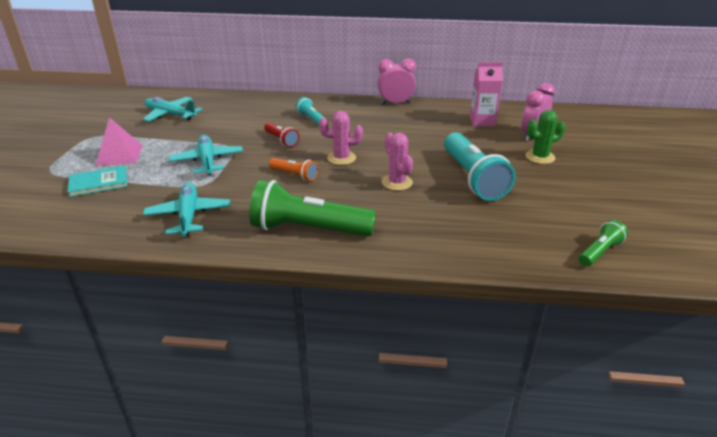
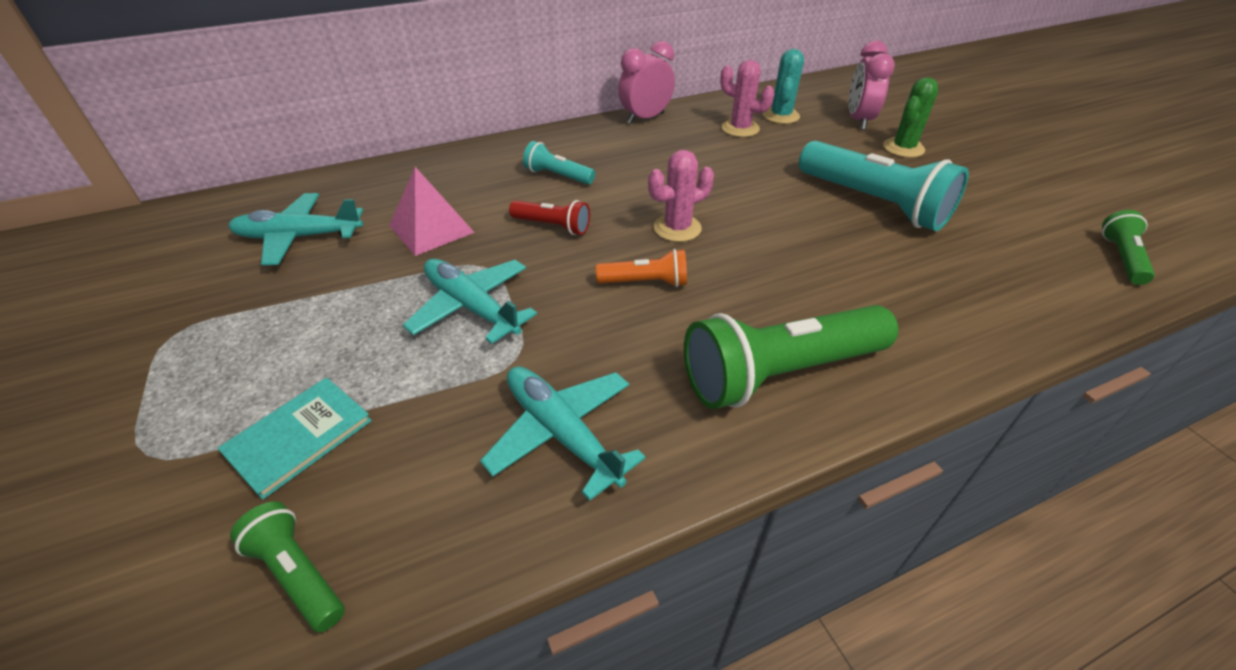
camera: 30 degrees left, 10 degrees up
pink pyramid [96,117,143,166] -> pink pyramid moved to [389,167,475,256]
pink cactus [382,133,413,191] -> pink cactus moved to [720,60,775,137]
pink carton [470,62,503,126] -> turquoise cactus [763,49,804,124]
none -> green flashlight [230,501,345,633]

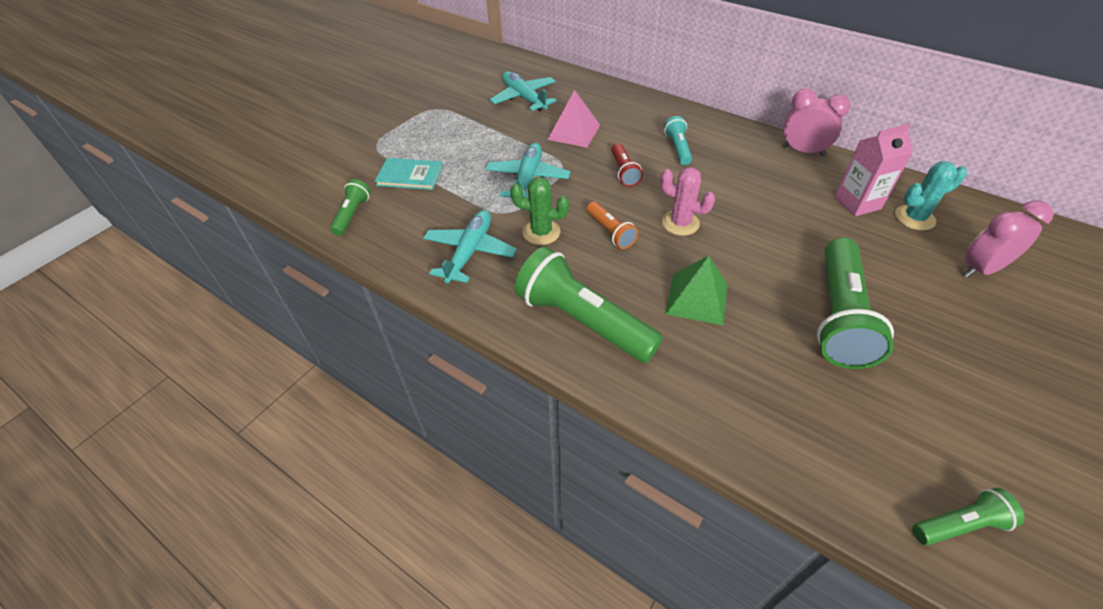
camera: 60 degrees right, 5 degrees up
pink cactus [720,60,775,137] -> pink carton [834,124,913,216]
turquoise flashlight [799,141,969,231] -> green flashlight [817,238,894,369]
green cactus [883,77,938,158] -> green cactus moved to [510,177,569,245]
none -> green pyramid [666,256,728,325]

